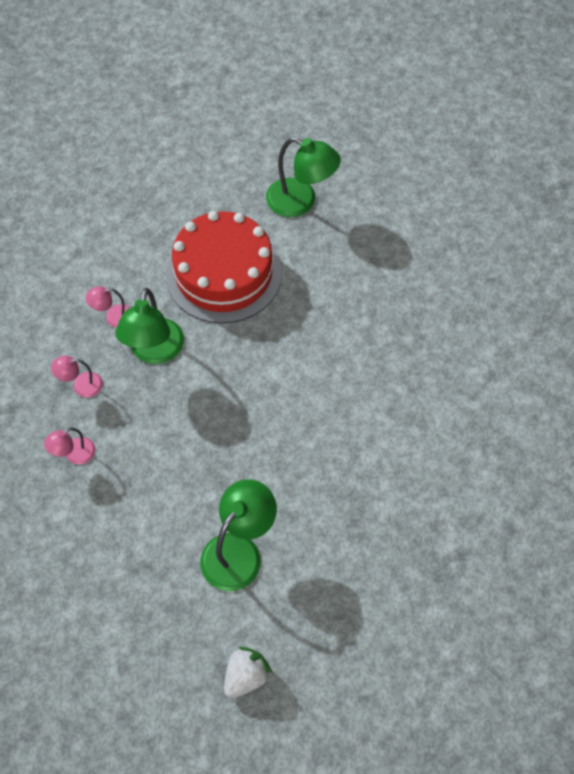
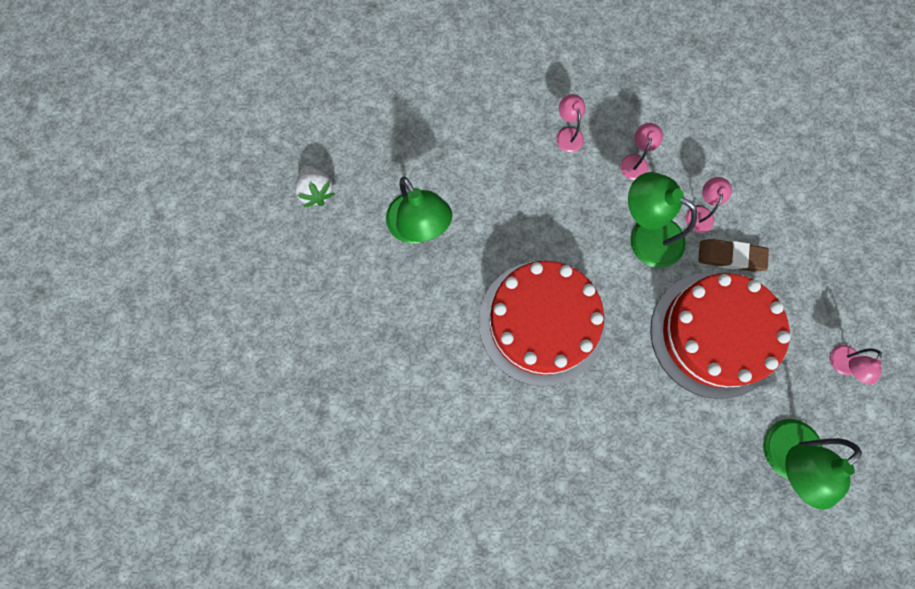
camera: 115 degrees right, 15 degrees up
none -> red cake [479,261,606,386]
none -> brown eraser [698,239,769,272]
none -> pink lamp [830,345,882,385]

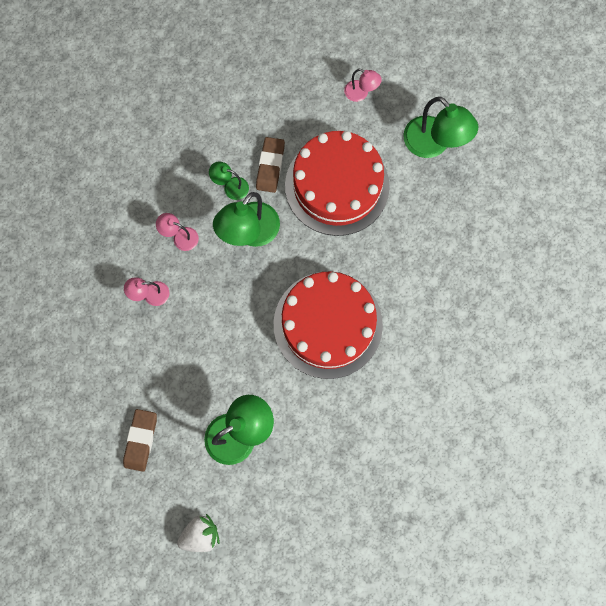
camera: 90 degrees left, 0 degrees up
pink lamp [685,177,732,233] -> green lamp [209,162,249,200]
none -> brown eraser [123,409,157,472]

